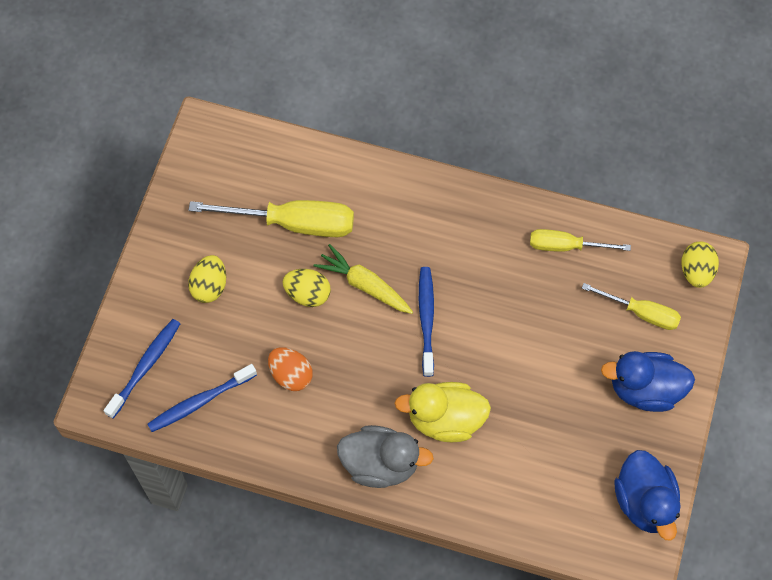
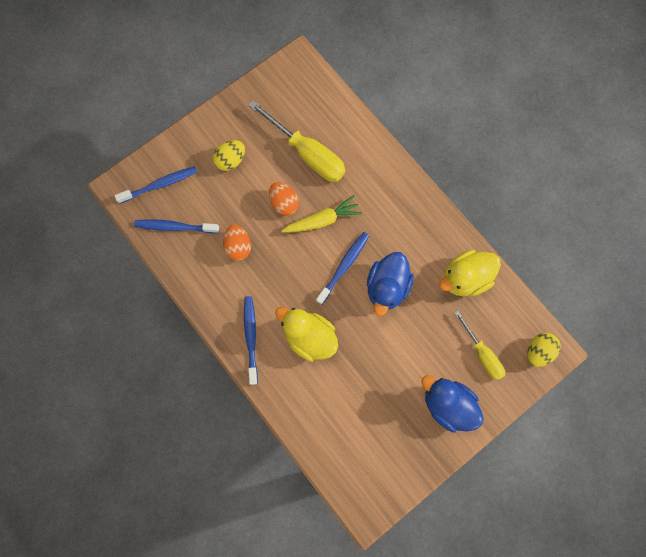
camera: 35 degrees right, 10 degrees up
yellow egg [282,269,331,307] -> orange egg [269,182,299,216]
yellow carrot [314,244,413,314] -> yellow carrot turned 90 degrees clockwise [281,195,362,232]
grey duck [337,425,434,488] -> blue toothbrush [244,296,258,385]
yellow screwdriver [530,229,631,252] -> yellow duck [439,250,501,296]
blue duck [614,450,680,541] -> blue duck moved to [367,252,414,316]

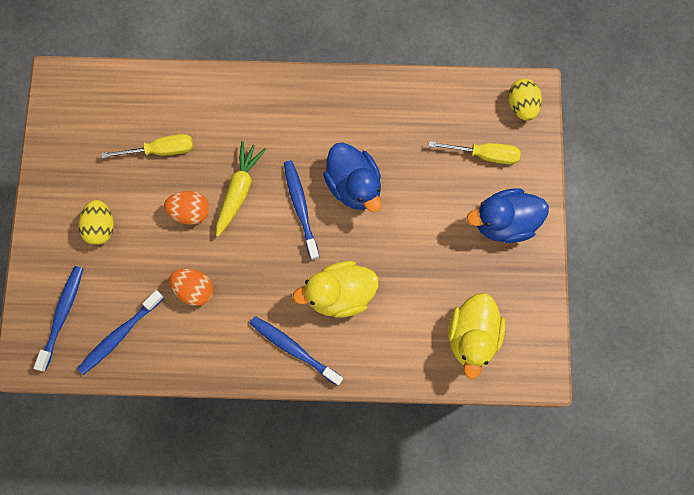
camera: 50 degrees left, 0 degrees up
yellow screwdriver [249,100,346,182] -> yellow screwdriver [101,134,193,158], size x0.60
yellow duck [439,250,501,296] -> yellow duck moved to [448,293,506,379]

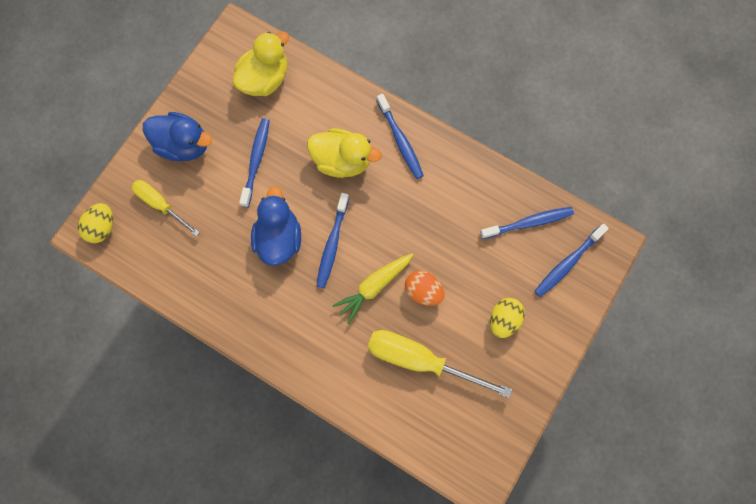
camera: 150 degrees left, 0 degrees up
yellow screwdriver [101,134,193,158] -> yellow screwdriver [368,330,513,398], size x1.65
orange egg [169,269,213,306] -> none
none -> blue toothbrush [239,118,270,207]

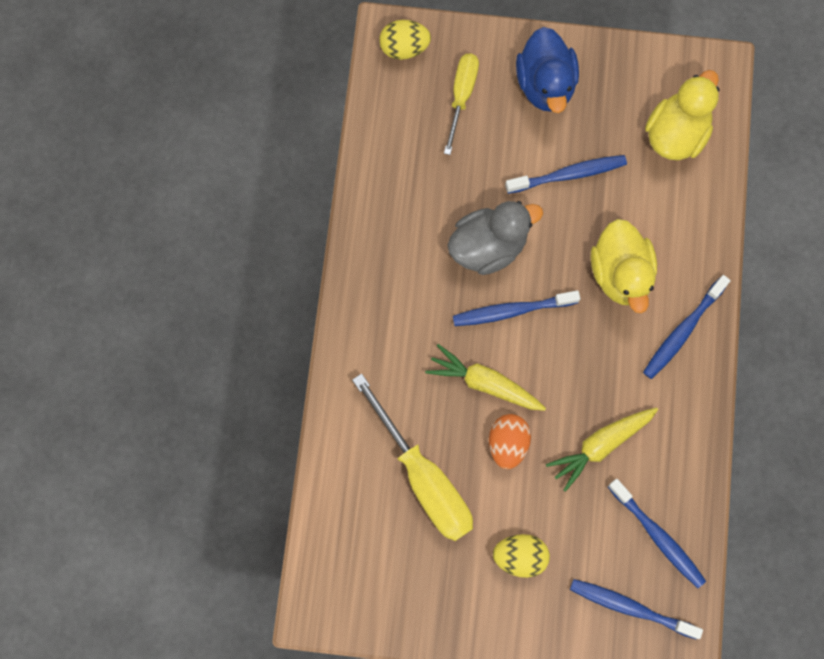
camera: 65 degrees right, 0 degrees up
yellow duck [233,31,289,96] -> yellow duck turned 75 degrees counterclockwise [645,70,720,161]
blue duck [251,186,301,266] -> grey duck [447,201,543,275]
yellow screwdriver [368,330,513,398] -> yellow screwdriver turned 150 degrees clockwise [352,373,473,541]
none -> yellow carrot [546,407,658,492]

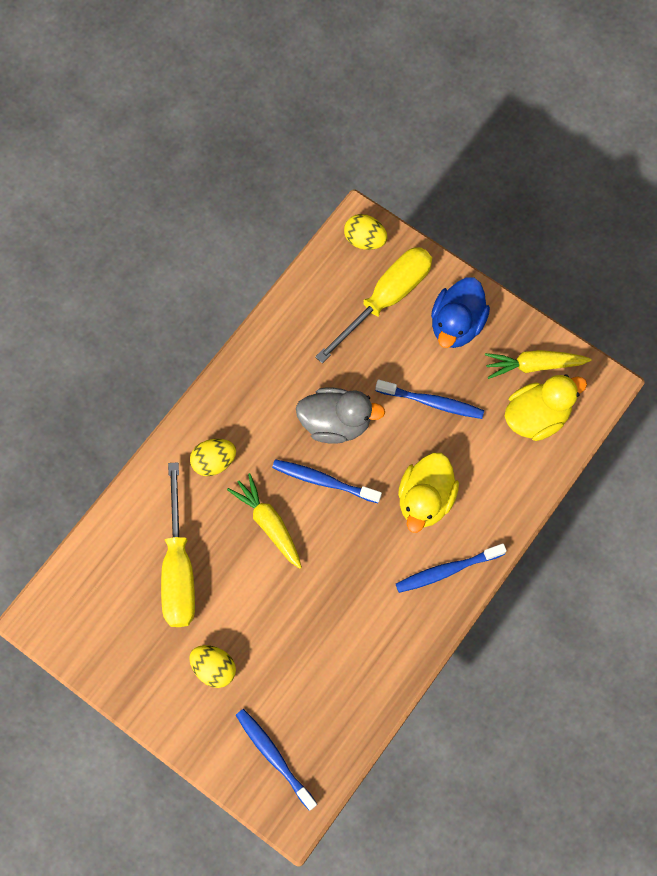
camera: 30 degrees right, 5 degrees down
yellow screwdriver [444,54,479,155] -> yellow screwdriver [315,247,432,363], size x1.65
orange egg [489,414,531,469] -> none
yellow carrot [546,407,658,492] -> yellow carrot moved to [485,350,592,379]
blue toothbrush [608,479,706,588] -> none
none -> yellow egg [190,439,236,476]

